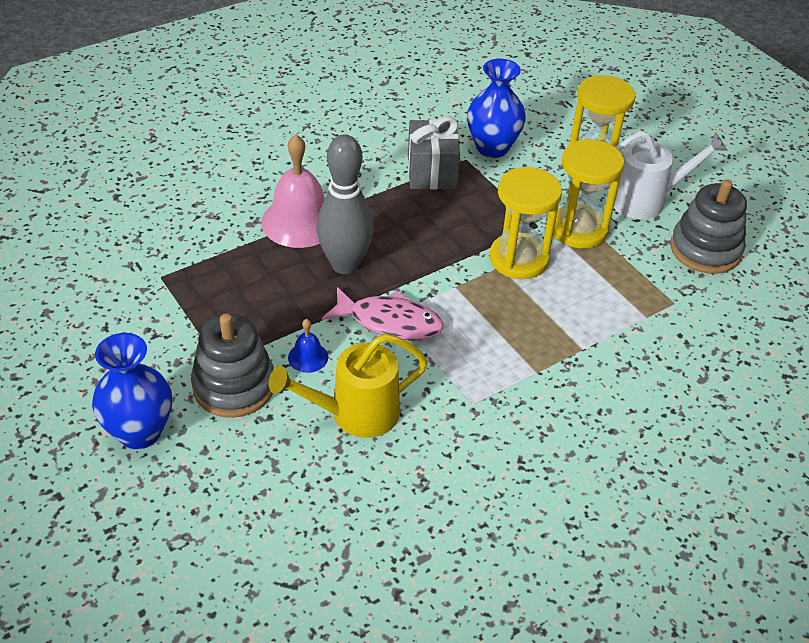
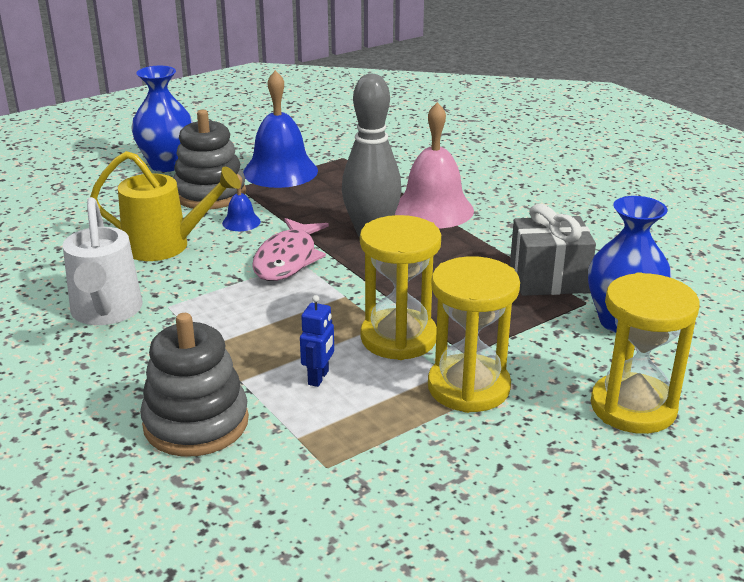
camera: 90 degrees right, 15 degrees down
yellow watering can [269,334,428,438] -> yellow watering can turned 120 degrees clockwise [90,151,241,261]
white watering can [606,131,728,219] -> white watering can moved to [63,197,143,325]
grey stacking toy [670,179,747,274] -> grey stacking toy moved to [140,313,249,457]
none -> blue bell [243,70,318,188]
none -> blue robot [300,295,334,387]

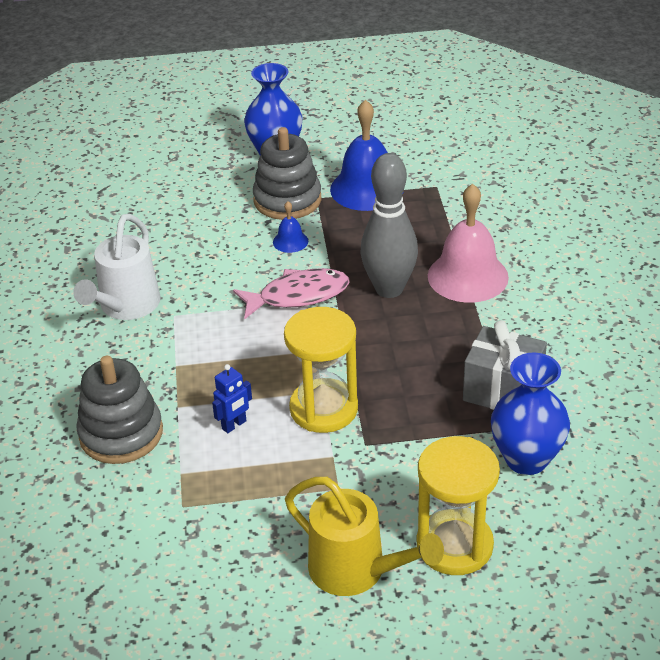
camera: 30 degrees right, 10 degrees up
yellow watering can [90,151,241,261] -> yellow watering can moved to [285,477,444,596]
pink fish [252,218,329,281] -> pink fish turned 150 degrees counterclockwise [233,268,349,320]
yellow hourglass [428,256,520,413] -> none

